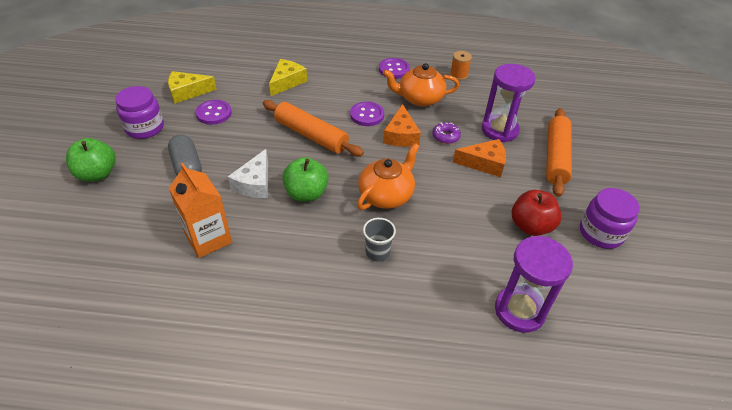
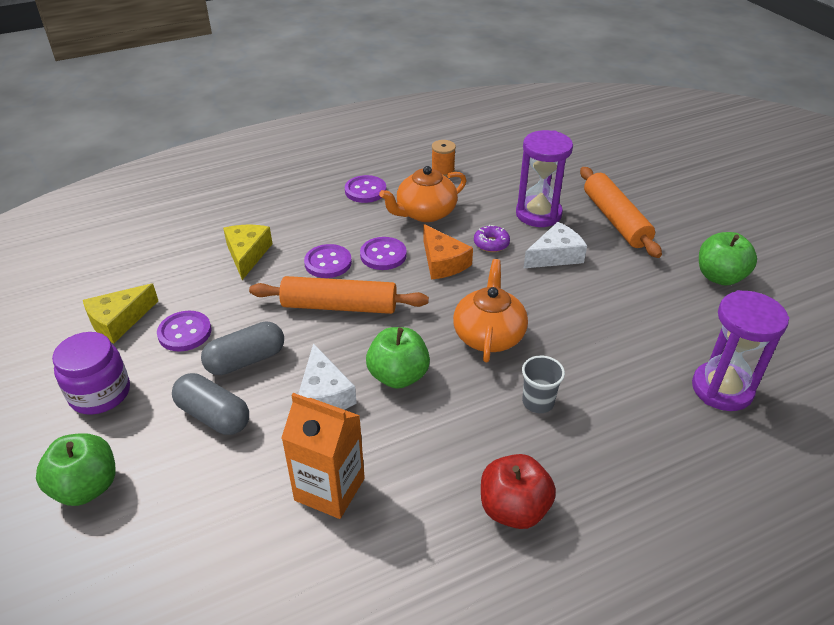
camera: 30 degrees left, 5 degrees down
orange cheese [453,139,506,177] -> white cheese [523,222,587,269]
red apple [512,190,562,236] -> red apple moved to [481,454,556,529]
purple jar [580,188,640,249] -> green apple [699,232,757,286]
none -> grey capsule [201,321,284,375]
none -> purple button [304,244,352,278]

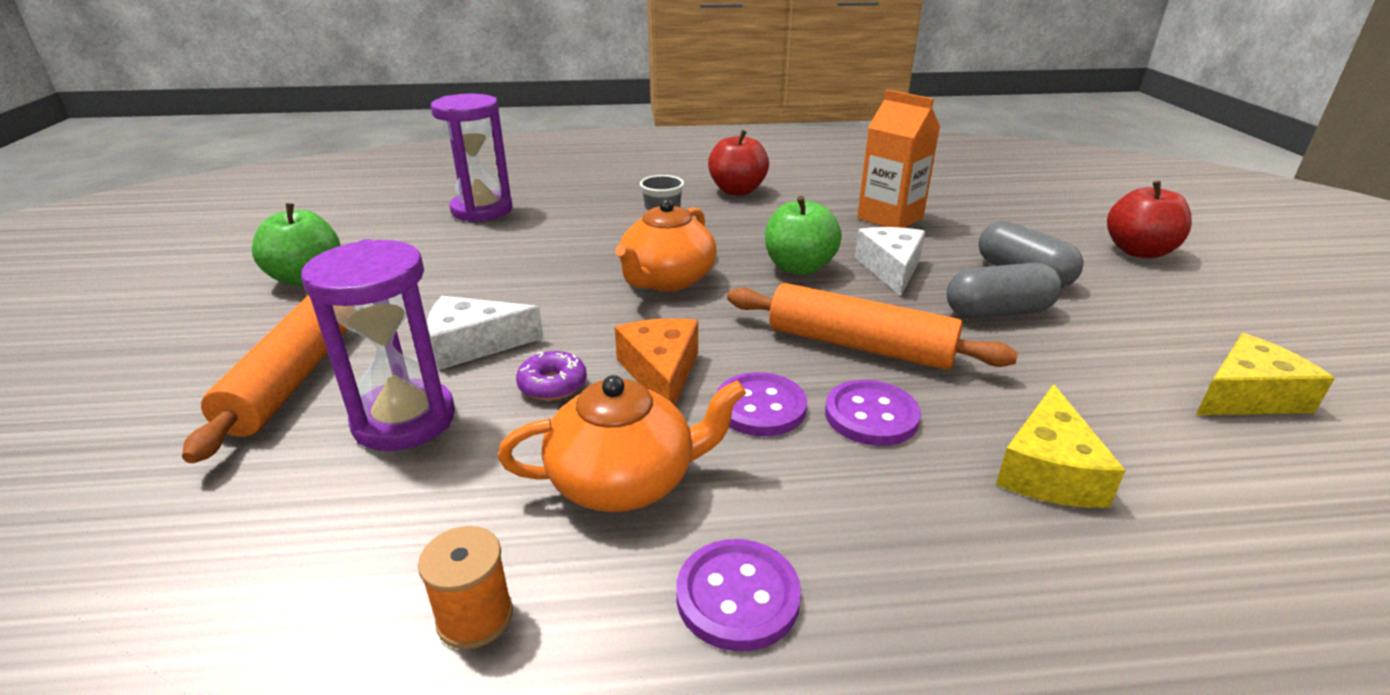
camera: 160 degrees left, 10 degrees down
green apple [36,433,116,506] -> red apple [1107,181,1192,258]
purple jar [52,332,130,415] -> none
purple button [157,311,212,352] -> none

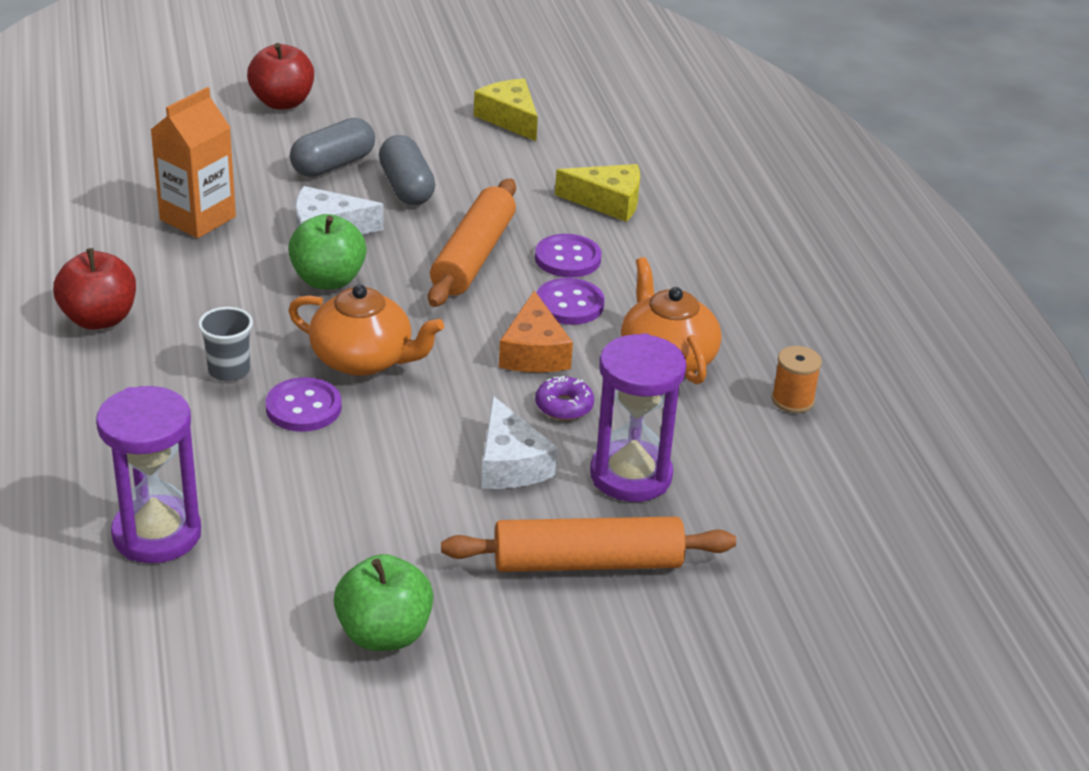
camera: 100 degrees left, 5 degrees up
orange cheese [615,318,698,406] -> orange cheese turned 75 degrees counterclockwise [499,291,573,373]
purple button [676,539,801,651] -> purple button moved to [266,377,342,432]

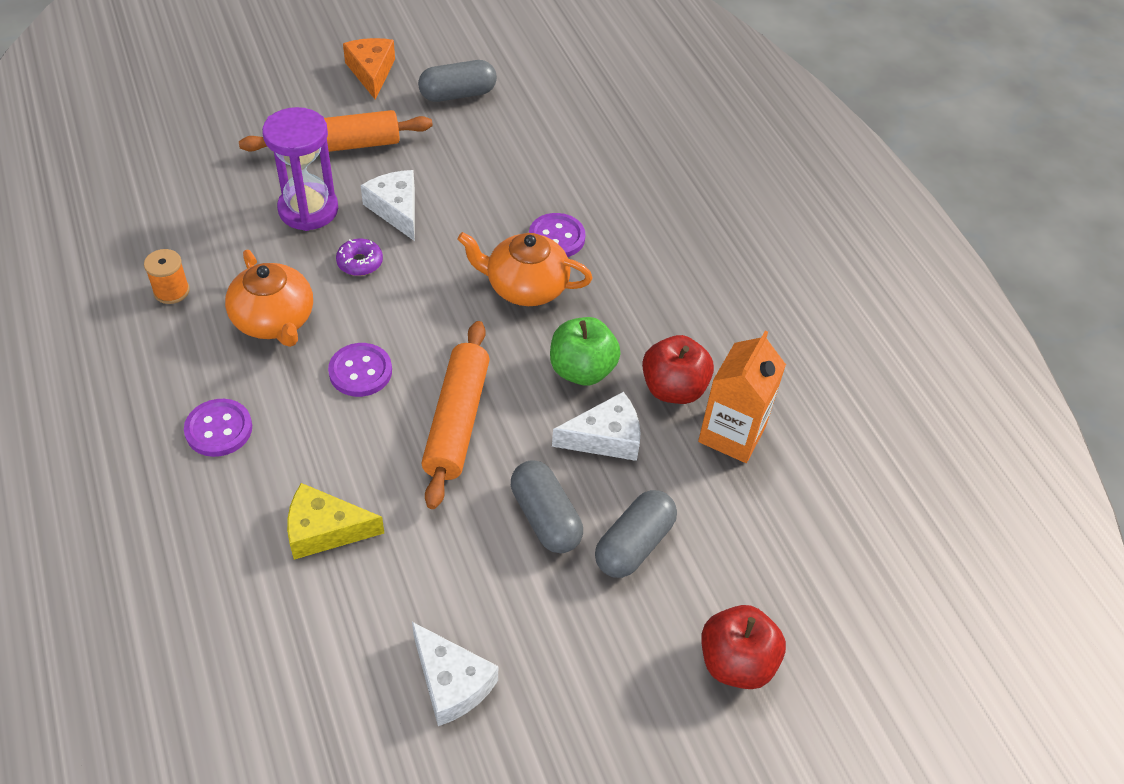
camera: 170 degrees right, 15 degrees up
red apple [53,248,136,330] -> red apple moved to [642,335,714,404]
purple hourglass [96,386,201,563] -> none
grey cup [198,307,253,381] -> none
green apple [334,554,433,651] -> grey capsule [418,60,497,102]
yellow cheese [474,79,538,141] -> white cheese [412,622,498,726]
orange cheese [499,291,573,373] -> orange cheese moved to [343,38,395,100]
purple button [535,234,602,278] -> purple button moved to [184,399,252,457]

